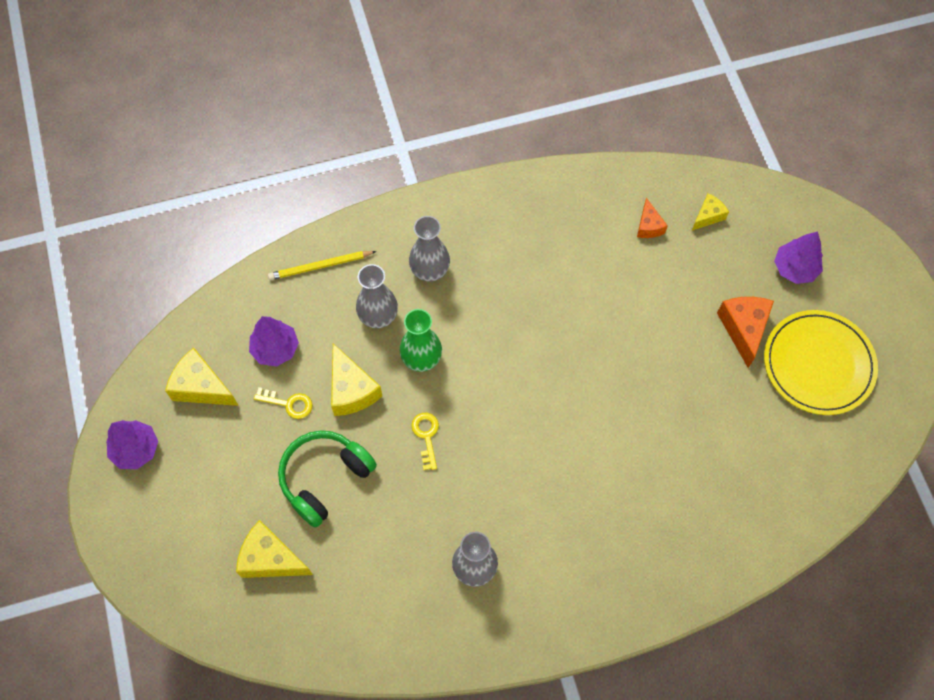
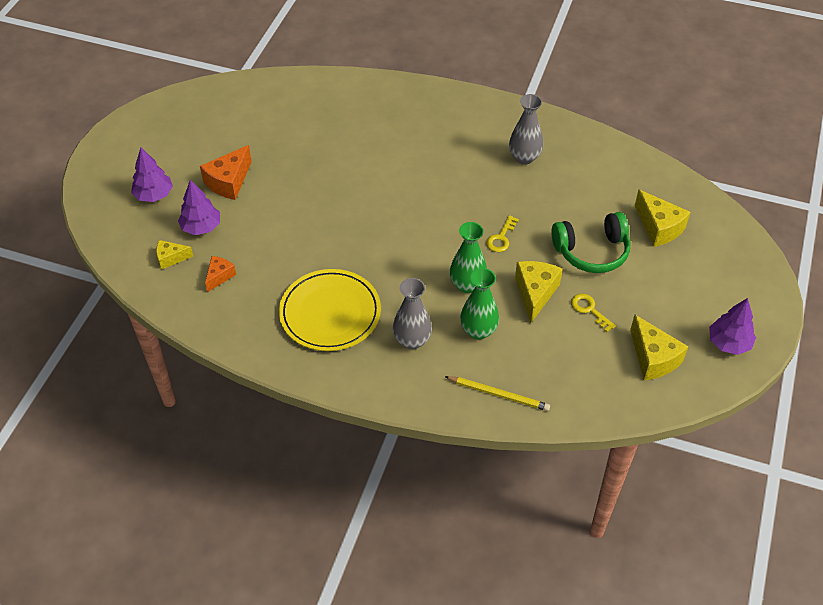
camera: 145 degrees left, 15 degrees down
purple tree [249,316,299,367] -> purple tree moved to [178,180,220,235]
grey vase [356,264,398,328] -> green vase [460,268,499,340]
yellow plate [764,310,878,415] -> yellow plate moved to [279,269,381,351]

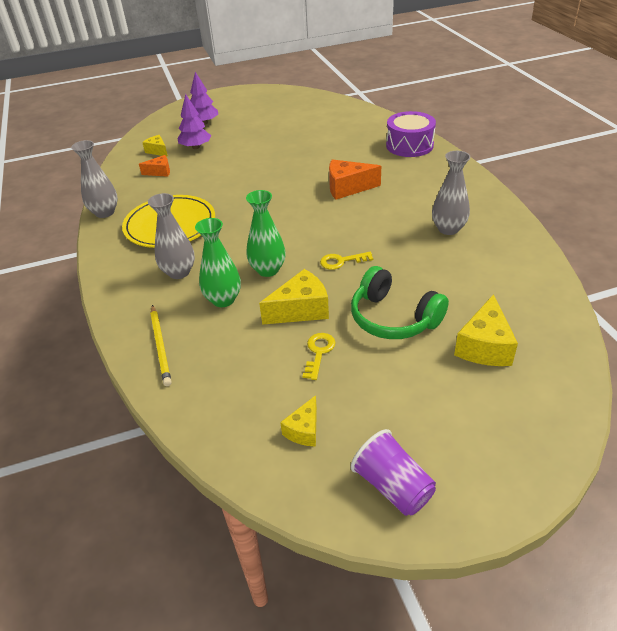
camera: 55 degrees right, 10 degrees down
orange cheese [200,145,252,200] -> orange cheese moved to [329,159,381,200]
yellow cheese [630,315,689,380] -> yellow cheese [280,395,317,446], size x0.59
purple tree [709,298,756,355] -> purple cup [351,429,436,516]
none -> grey vase [71,140,118,218]
none -> purple drum [386,111,436,157]

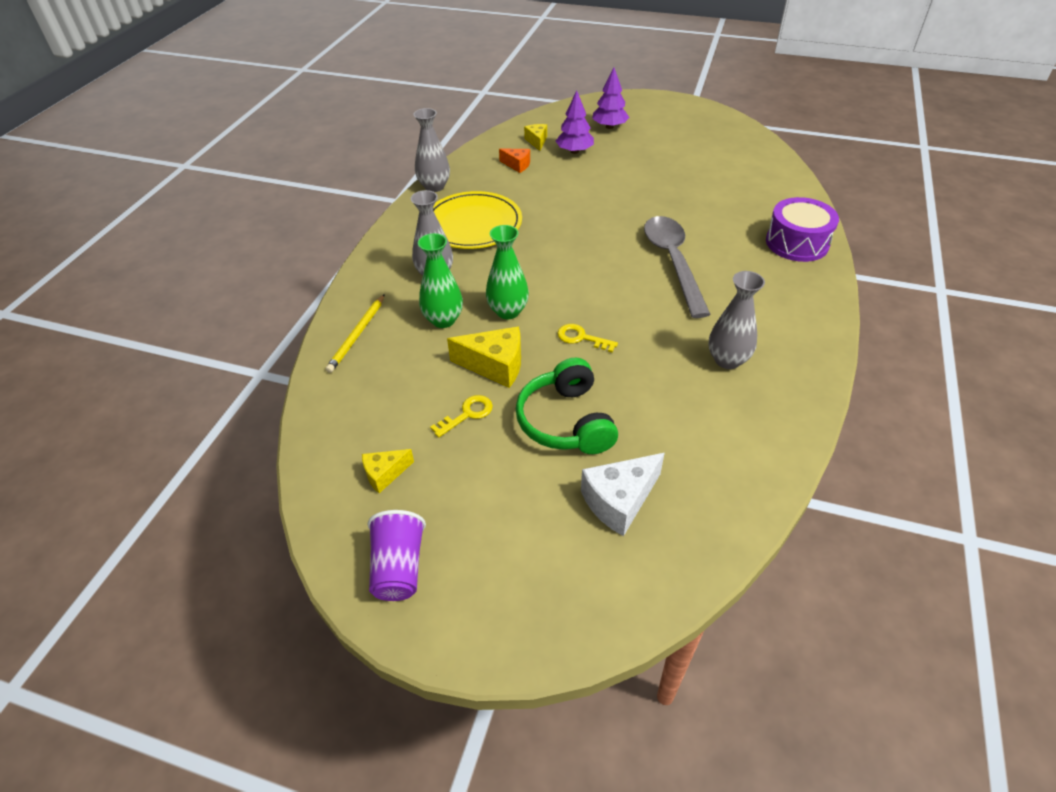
camera: 35 degrees right, 5 degrees up
orange cheese [329,159,381,200] -> grey spoon [644,216,711,318]
yellow cheese [454,294,518,366] -> white cheese [581,453,665,536]

